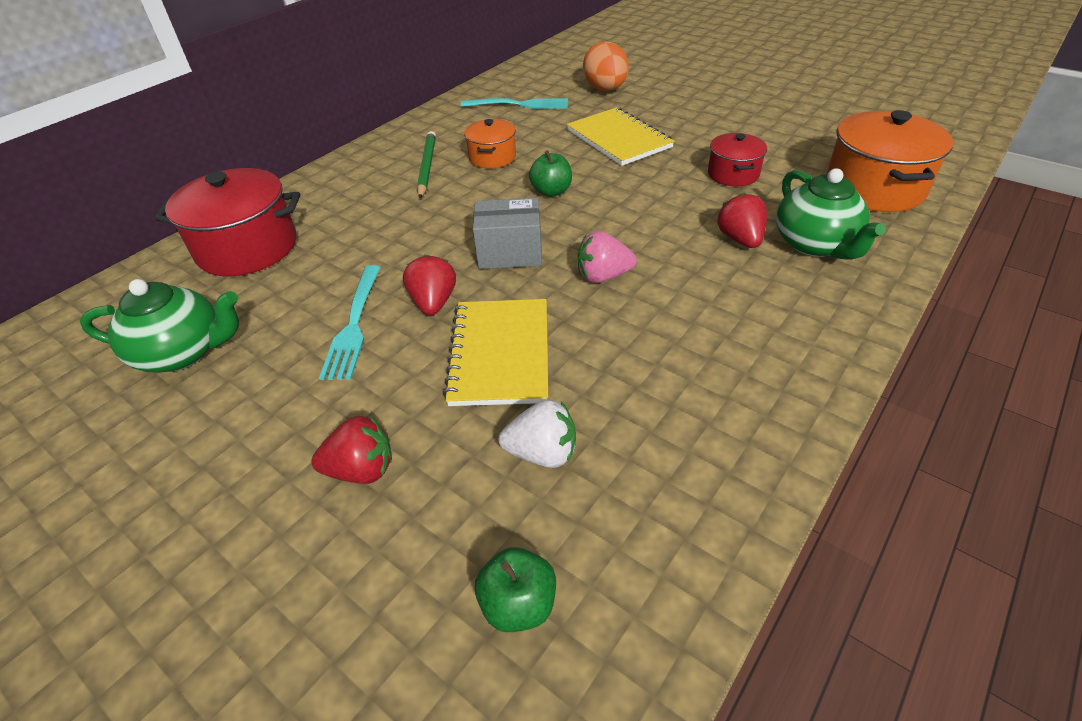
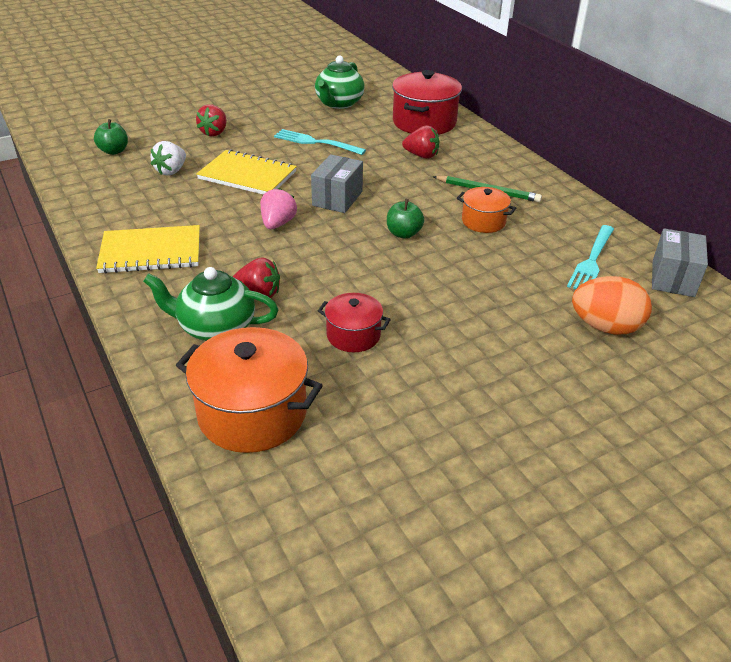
camera: 110 degrees right, 5 degrees down
red strawberry [403,254,456,315] -> red strawberry moved to [402,125,439,159]
yellow notebook [567,107,674,166] -> yellow notebook moved to [96,225,200,273]
none -> grey box [652,228,708,297]

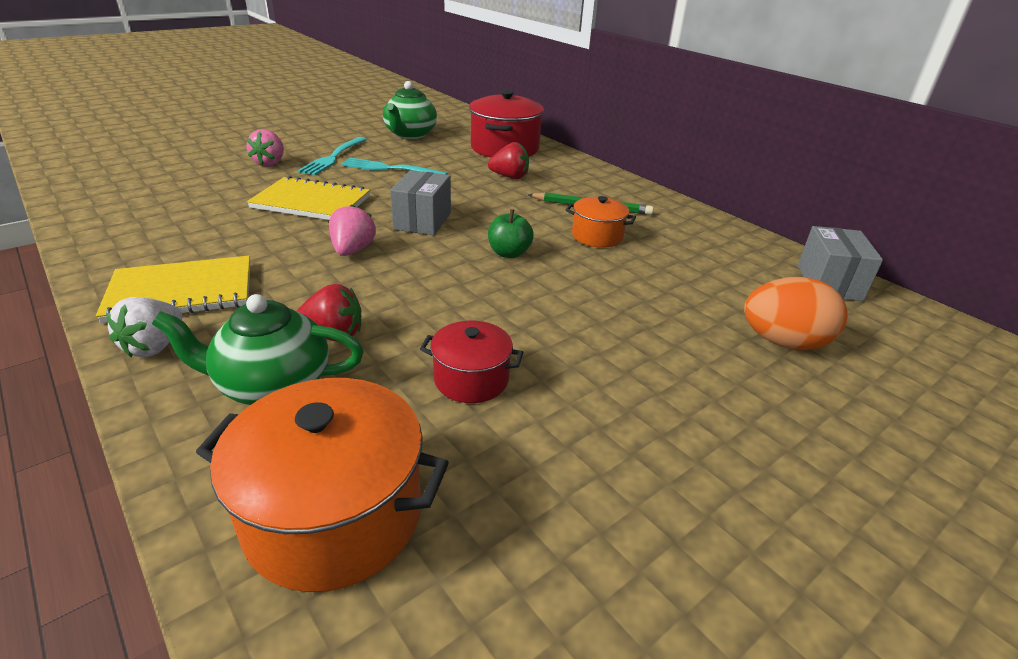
camera: 10 degrees left, 5 degrees down
green apple [94,119,128,155] -> none
white strawberry [150,141,186,176] -> white strawberry moved to [106,297,182,357]
red strawberry [196,104,227,136] -> pink strawberry [247,129,284,167]
turquoise fork [567,225,614,289] -> turquoise fork moved to [297,137,367,175]

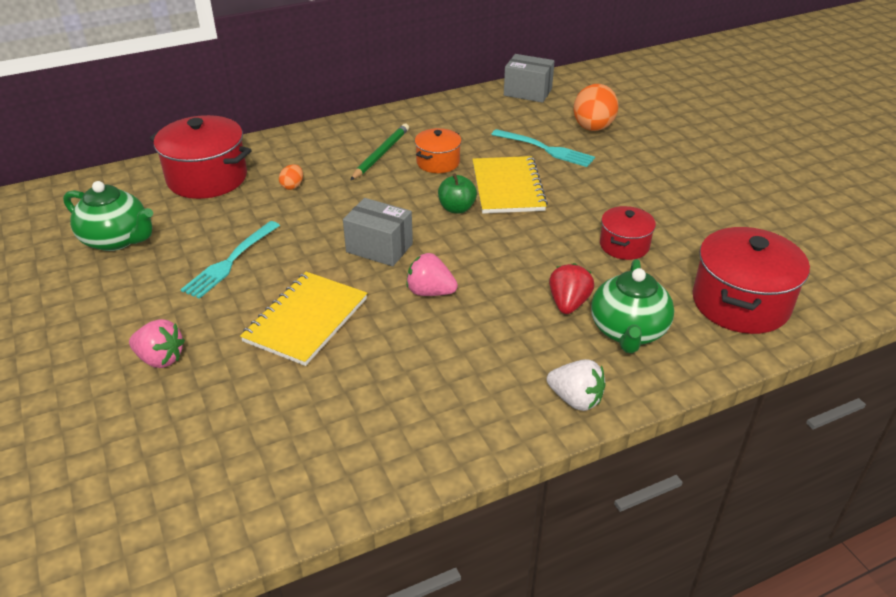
camera: 75 degrees left, 5 degrees up
yellow notebook [96,256,251,323] -> yellow notebook moved to [472,156,548,214]
orange pot [196,378,449,592] -> red pot [693,227,810,334]
turquoise fork [297,137,367,175] -> turquoise fork moved to [491,129,595,167]
red strawberry [488,142,529,179] -> orange egg [279,164,303,190]

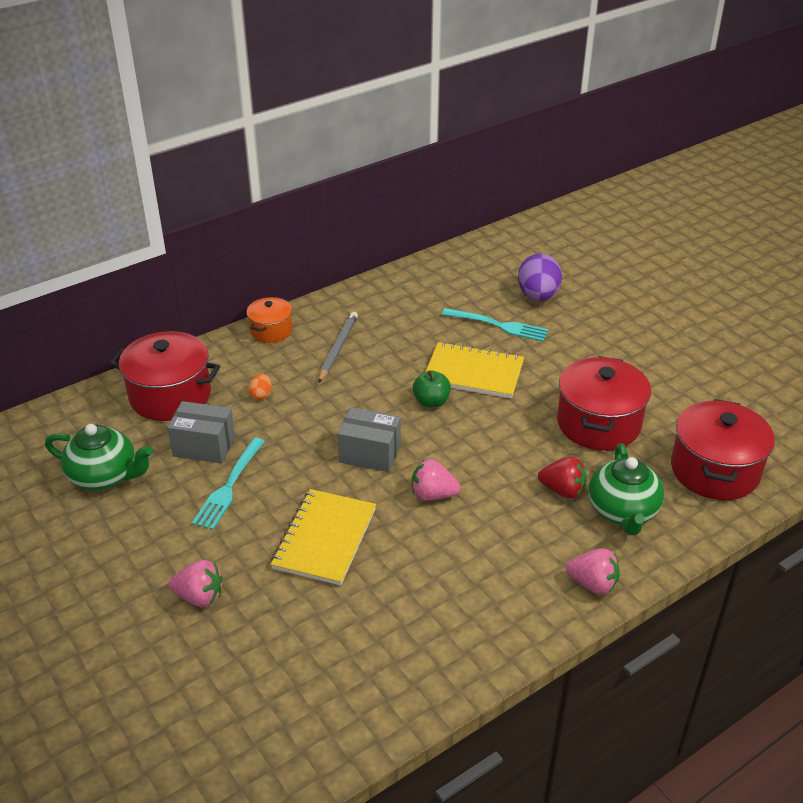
camera: 10 degrees left, 0 degrees up
green pencil [350,124,409,180] -> grey pencil [318,312,358,383]
orange pot [415,128,461,173] -> orange pot moved to [246,297,292,343]
yellow notebook [472,156,548,214] -> yellow notebook turned 60 degrees counterclockwise [426,342,524,399]
grey box [504,54,554,103] -> grey box moved to [167,401,235,464]
white strawberry [547,359,606,411] -> pink strawberry [566,548,620,595]
red strawberry [549,263,594,314] -> red strawberry turned 105 degrees clockwise [538,456,587,499]
orange egg [573,84,619,131] -> purple egg [518,254,562,301]
red pot [600,206,656,260] -> red pot [557,356,651,450], size x1.78

